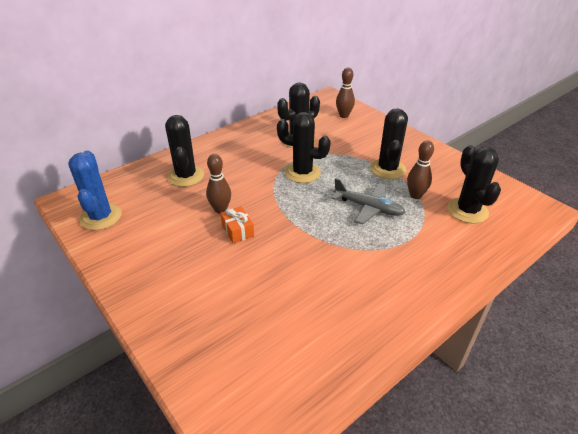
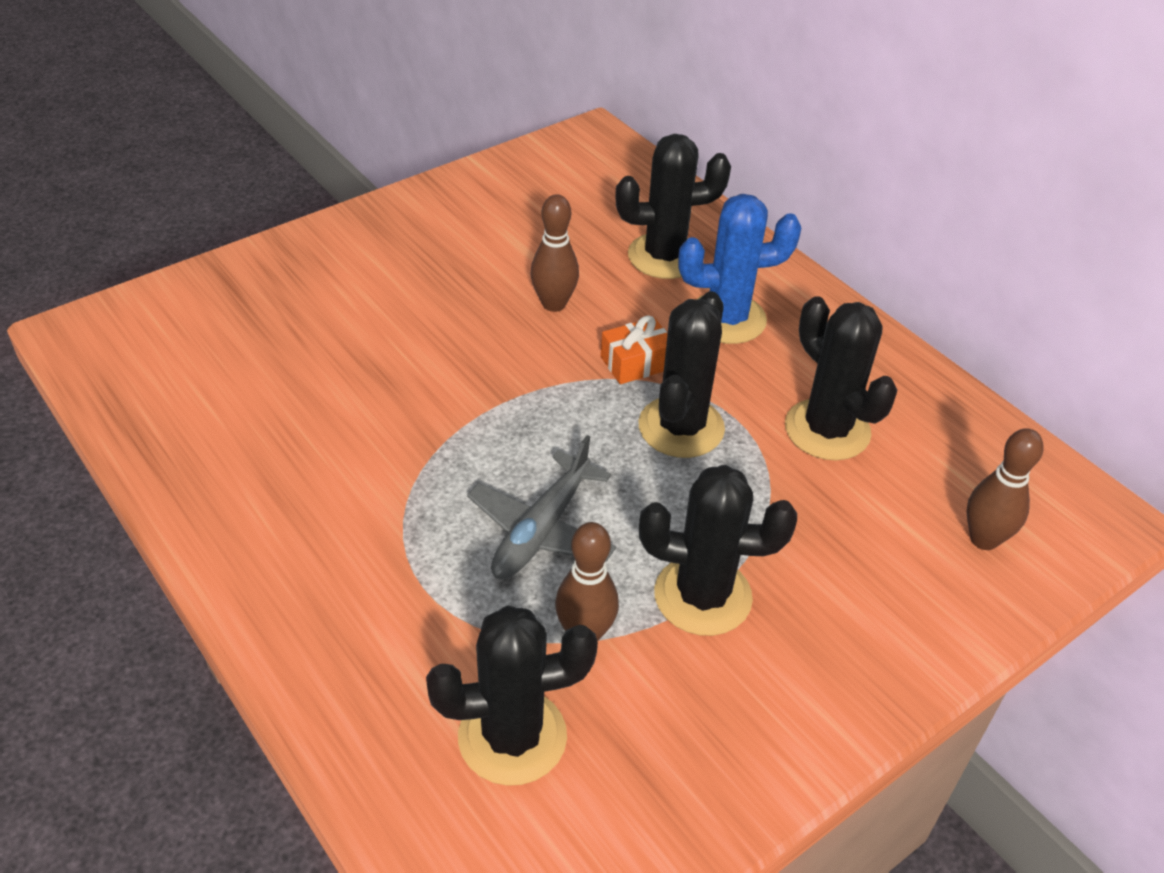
camera: 90 degrees right, 5 degrees up
blue cactus [68,151,122,230] -> blue cactus moved to [678,194,802,344]
orange gift [220,206,254,243] -> orange gift moved to [601,315,667,384]

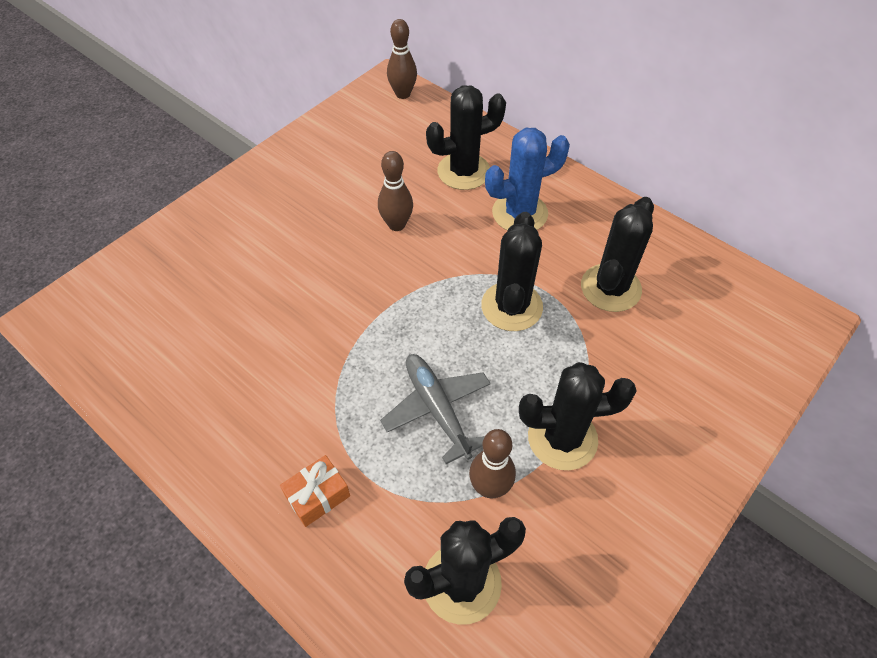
camera: 10 degrees left, 10 degrees up
grey plane [467,435,616,579] -> grey plane turned 135 degrees clockwise [380,354,491,464]
orange gift [601,315,667,384] -> orange gift moved to [280,455,350,527]
black cactus [785,296,897,460] -> black cactus turned 75 degrees clockwise [581,197,654,312]
brown bowling pin [966,428,1044,550] -> brown bowling pin moved to [387,19,417,99]

